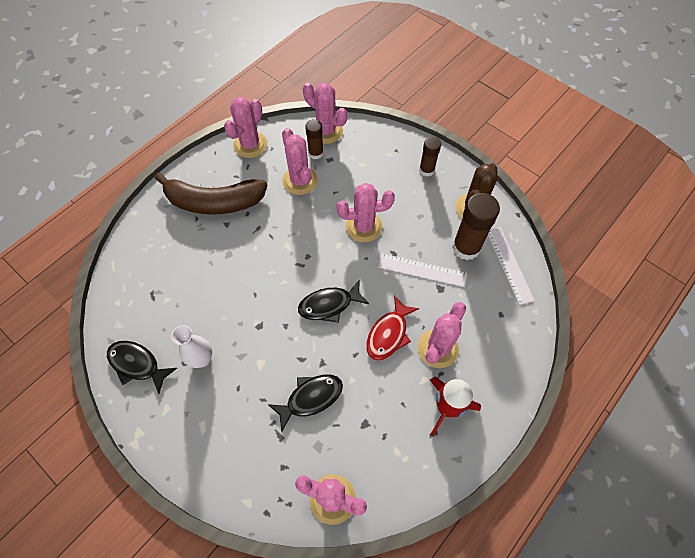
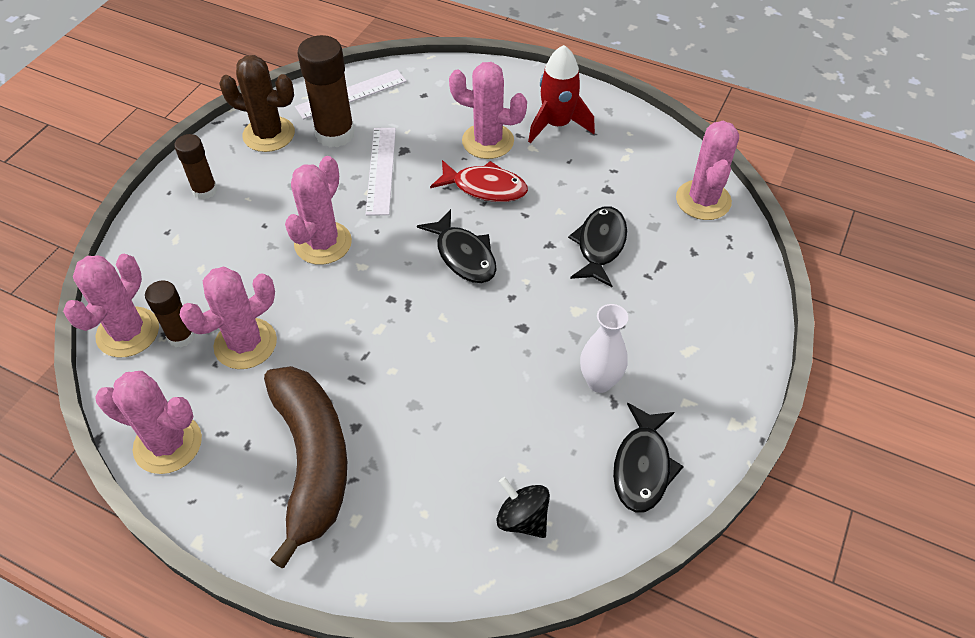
camera: 105 degrees left, 10 degrees down
black fish [268,374,343,432] -> black fish turned 60 degrees clockwise [568,206,627,287]
pink cactus [337,183,395,242] -> pink cactus turned 45 degrees clockwise [285,156,352,265]
none -> black spinning top [497,477,550,538]

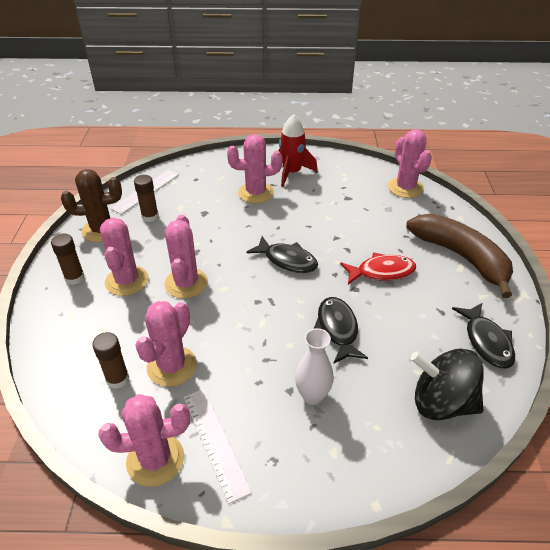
camera: 25 degrees left, 10 degrees down
pink cactus [63,254,159,357] -> pink cactus moved to [100,218,149,296]
brown banana [264,366,347,568] -> brown banana moved to [406,214,513,298]
brown glue stick [298,35,355,147] -> brown glue stick [134,175,159,222], size x0.59
white ruler [366,128,396,215] -> white ruler moved to [184,389,252,504]
red fish [430,160,528,202] -> red fish moved to [340,252,416,284]
black spinning top [497,477,550,538] -> black spinning top [410,349,484,420], size x1.73
black fish [568,206,627,287] -> black fish moved to [314,297,368,364]
white vase [580,304,628,393] -> white vase moved to [295,328,334,405]

